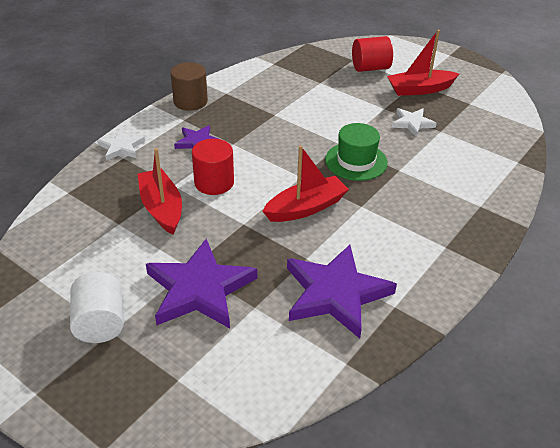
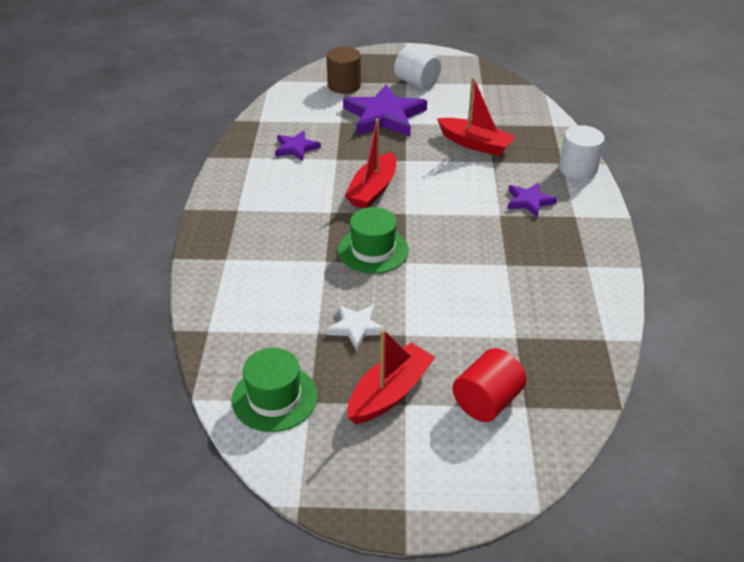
camera: 145 degrees right, 0 degrees up
white star [97,129,145,161] -> white cylinder [559,125,605,180]
brown cylinder [170,62,208,111] -> brown cylinder moved to [326,47,361,94]
red cylinder [192,139,234,195] -> none
purple star [287,245,397,338] -> purple star [275,131,321,161], size x0.52
none -> green hat [232,348,318,432]

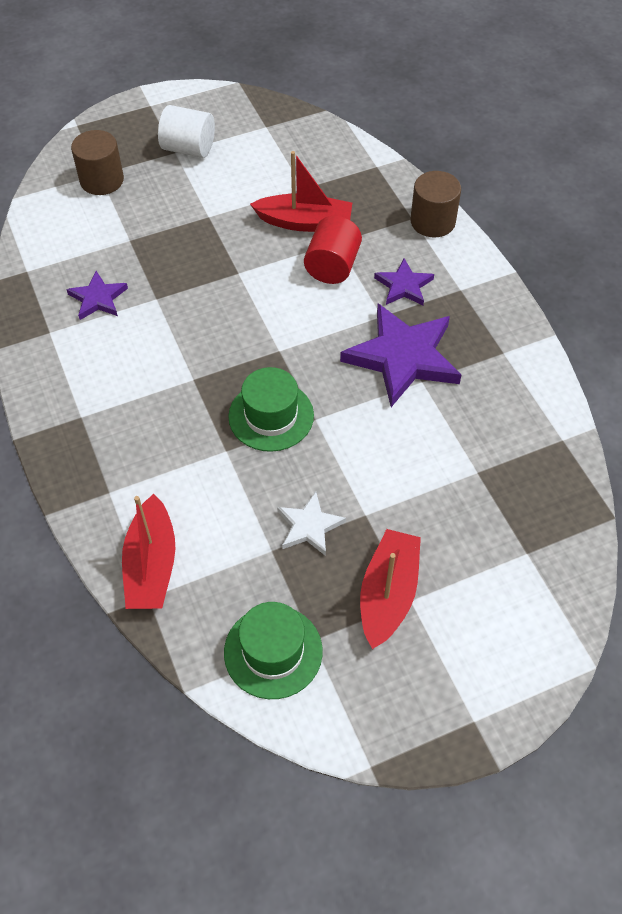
camera: 25 degrees left, 15 degrees up
purple star [343,85,427,136] -> purple star moved to [340,304,461,407]
red boat [345,119,396,208] -> red boat moved to [122,494,176,609]
red cylinder [452,348,527,422] -> red cylinder moved to [304,216,362,284]
white cylinder [559,125,605,180] -> brown cylinder [411,171,461,237]

